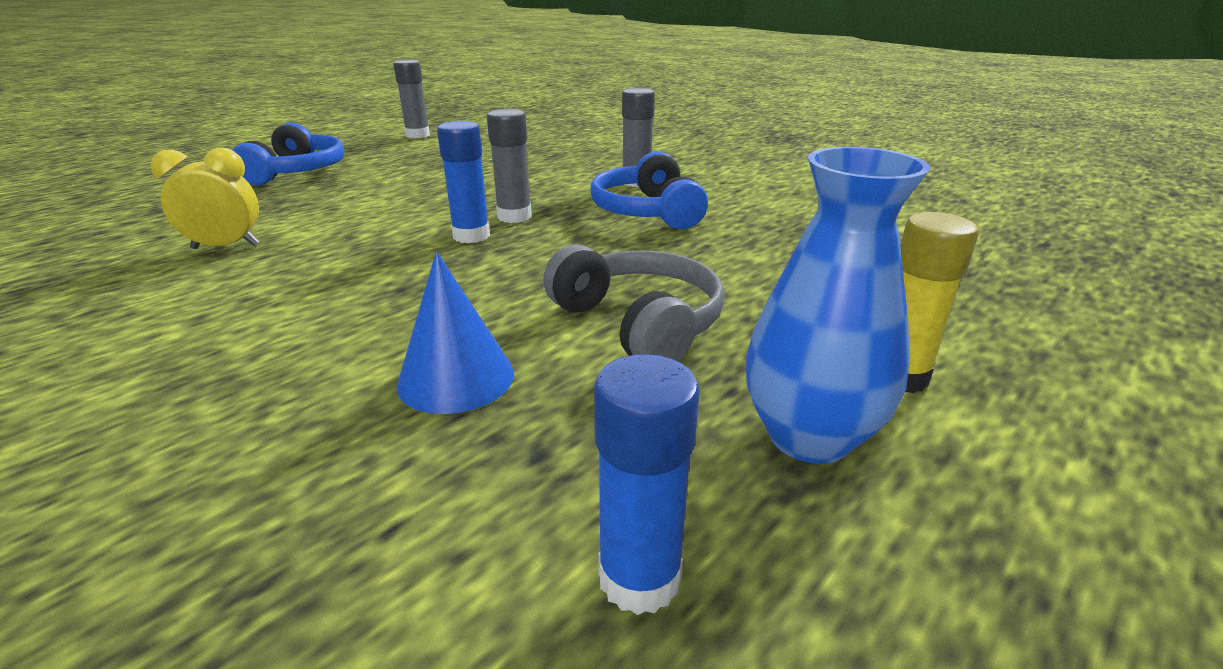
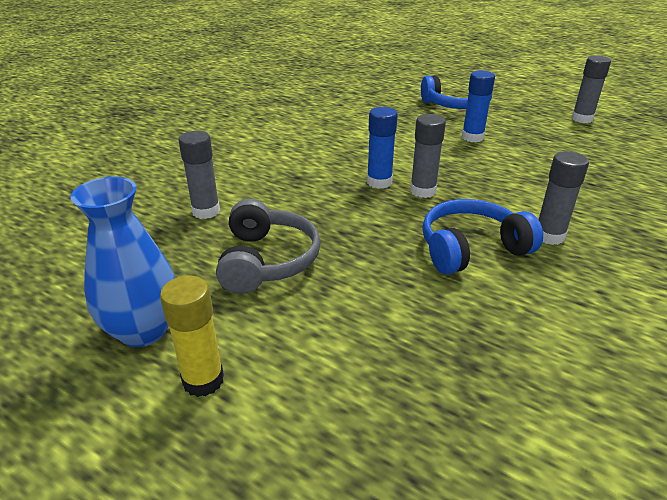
camera: 80 degrees right, 5 degrees up
yellow clock [150,148,260,249] -> none
blue cone [397,252,514,414] -> grey glue stick [178,131,220,219]
grey headphones [543,244,725,361] -> grey headphones turned 45 degrees counterclockwise [216,199,321,294]
blue glue stick [594,354,700,615] -> blue glue stick moved to [462,70,495,142]

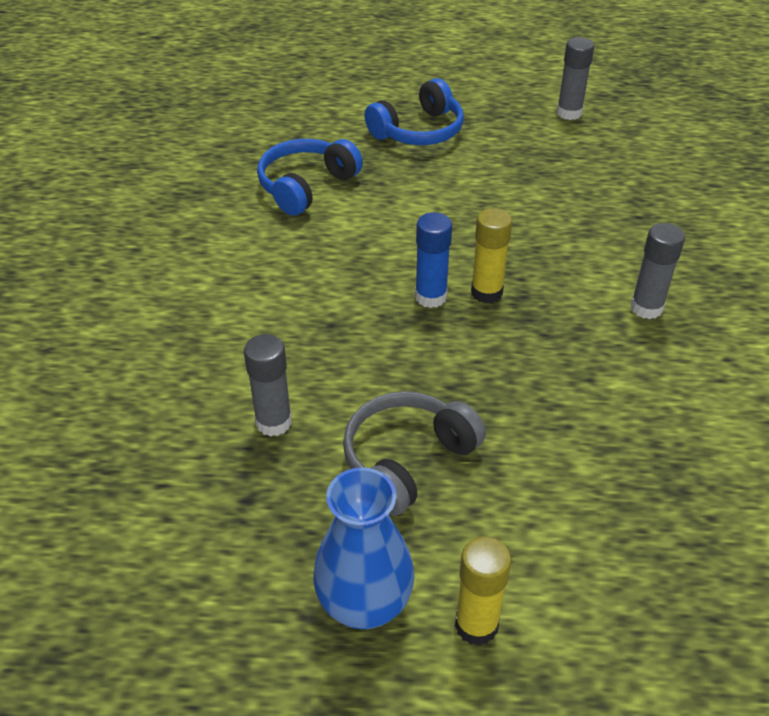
camera: 30 degrees left, 10 degrees up
grey headphones [216,199,321,294] -> grey headphones turned 105 degrees counterclockwise [343,391,486,516]
grey glue stick [410,114,446,198] -> yellow glue stick [471,208,512,303]
blue headphones [422,199,543,274] -> blue headphones moved to [257,139,363,216]
blue glue stick [462,70,495,142] -> none

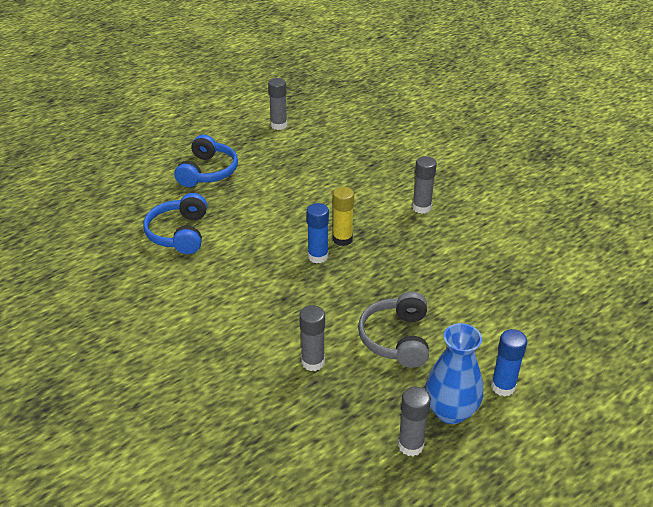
camera: 40 degrees left, 5 degrees down
yellow glue stick [455,537,511,646] -> blue glue stick [491,329,527,397]
none -> grey glue stick [398,387,431,456]

